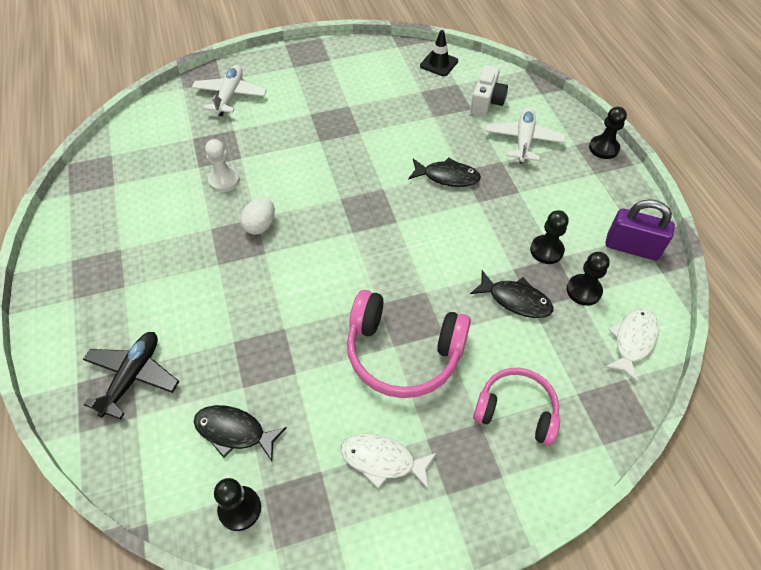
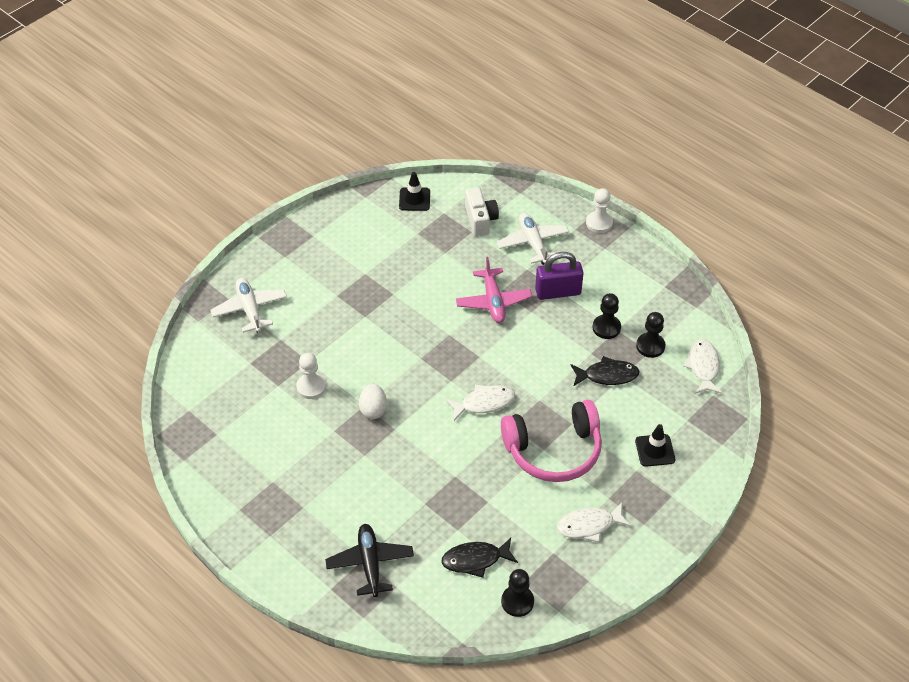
camera: 30 degrees left, 5 degrees down
black fish [408,157,481,187] -> pink plane [456,257,532,323]
pink headphones [473,368,560,446] -> black traffic cone [635,424,675,467]
black pawn [589,107,627,159] -> white pawn [586,188,613,233]
purple padlock [606,199,675,261] -> purple padlock moved to [535,252,584,300]
none -> white fish [445,384,515,421]

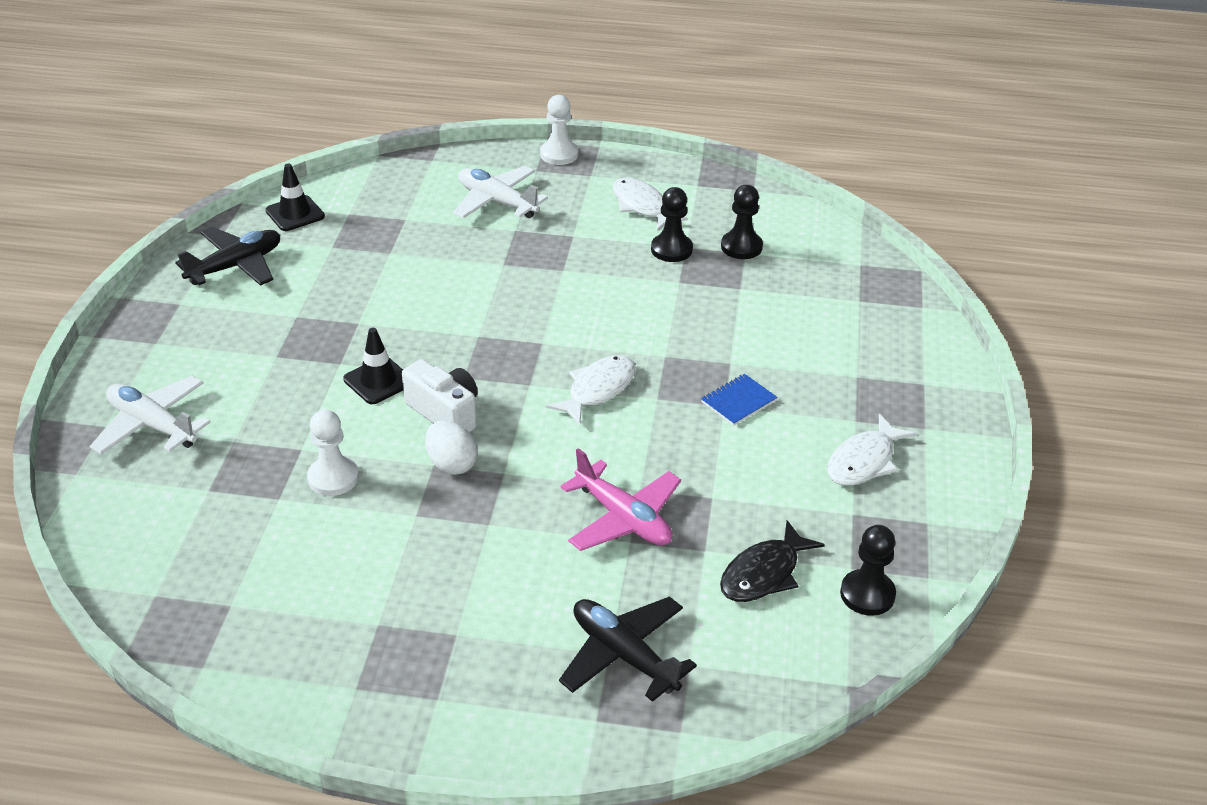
camera: 35 degrees left, 10 degrees down
pink plane [456,257,532,323] -> pink plane moved to [561,448,681,551]
white camera [465,187,499,237] -> white camera moved to [402,359,478,432]
pink headphones [501,400,602,482] -> blue notebook [701,374,778,426]
purple padlock [535,252,584,300] -> none
black fish [571,356,640,386] -> none
black traffic cone [635,424,675,467] -> black traffic cone moved to [343,328,403,404]
white fish [683,339,722,394] -> white fish moved to [613,178,688,232]
none -> black plane [175,227,280,286]

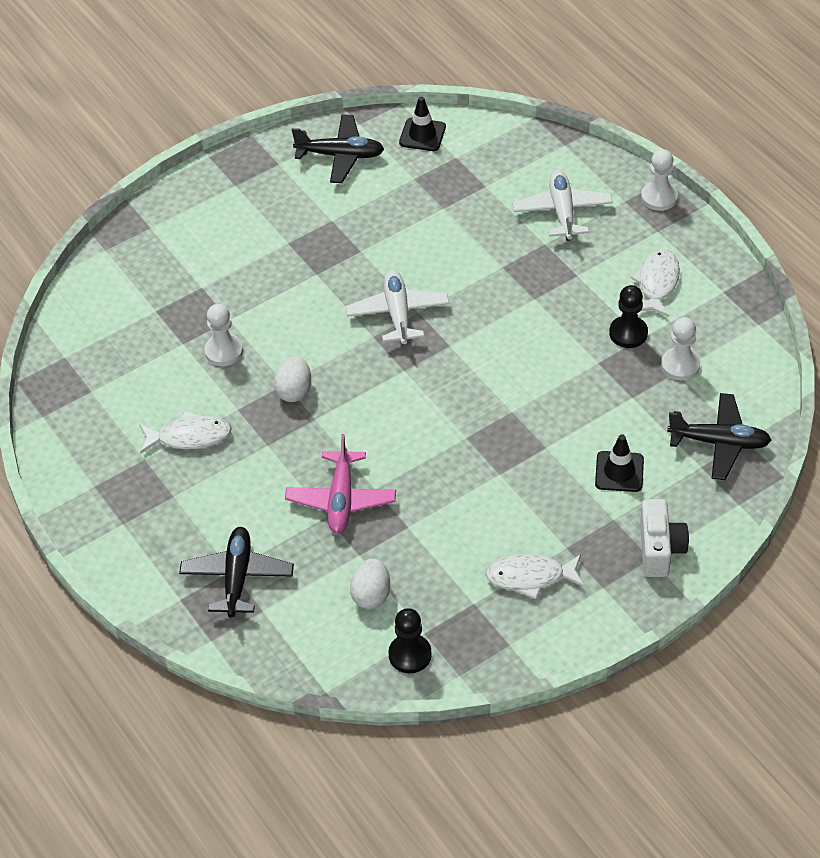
camera: 50 degrees right, 10 degrees up
white plane [90,376,211,455] -> white plane moved to [346,270,449,345]
black traffic cone [343,328,403,404] -> black traffic cone moved to [595,434,644,492]
white camera [402,359,478,432] -> white camera moved to [640,499,689,577]
white fish [545,355,636,425] -> white fish moved to [140,411,232,454]
blue notebook [701,374,778,426] -> none
black fish [720,520,825,602] -> white egg [350,558,390,609]
black pawn [721,185,763,259] -> white pawn [661,317,700,380]
none -> black plane [667,393,771,480]

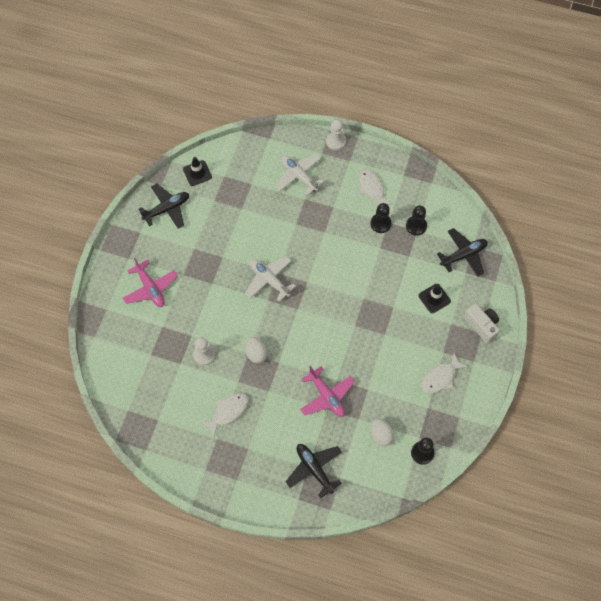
camera: 40 degrees left, 15 degrees up
white pawn [661,317,700,380] -> black pawn [406,206,427,236]
none -> pink plane [123,258,178,307]

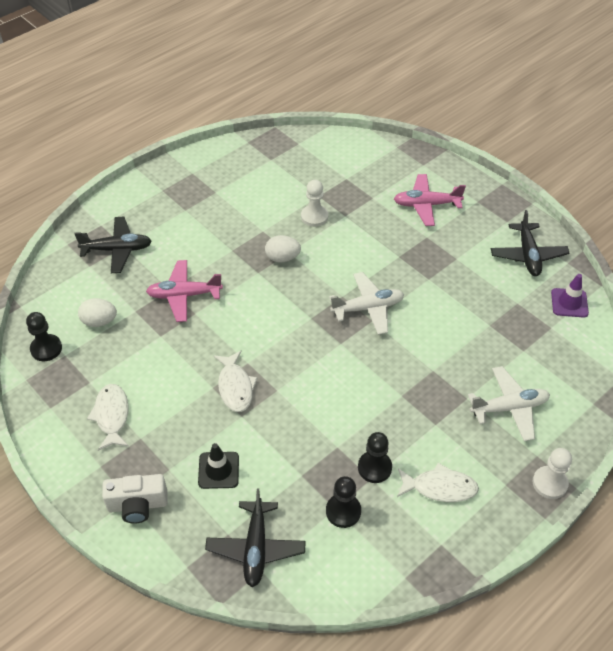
camera: 120 degrees right, 15 degrees down
black traffic cone [183,157,212,186] -> purple traffic cone [551,274,589,318]
white fish [201,393,248,436] -> white fish moved to [214,350,258,412]

